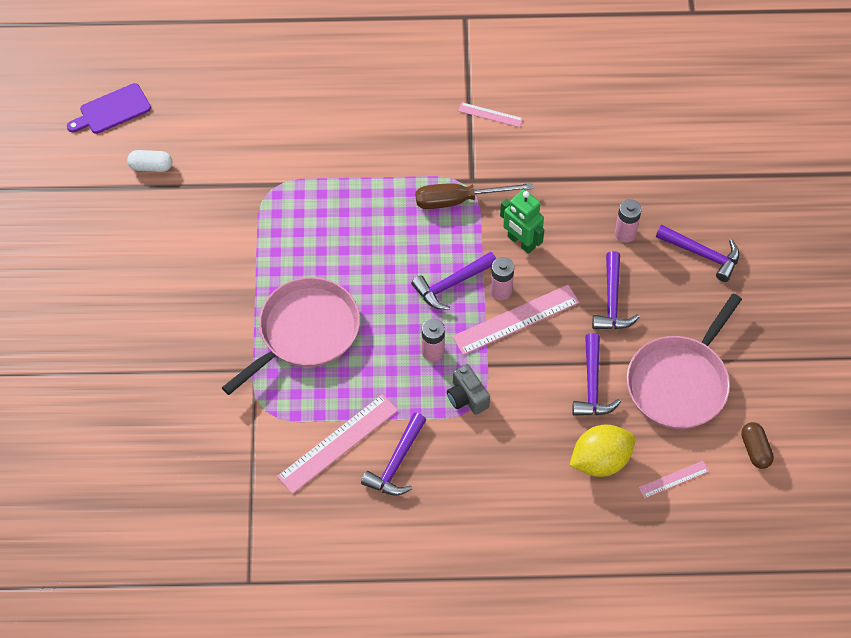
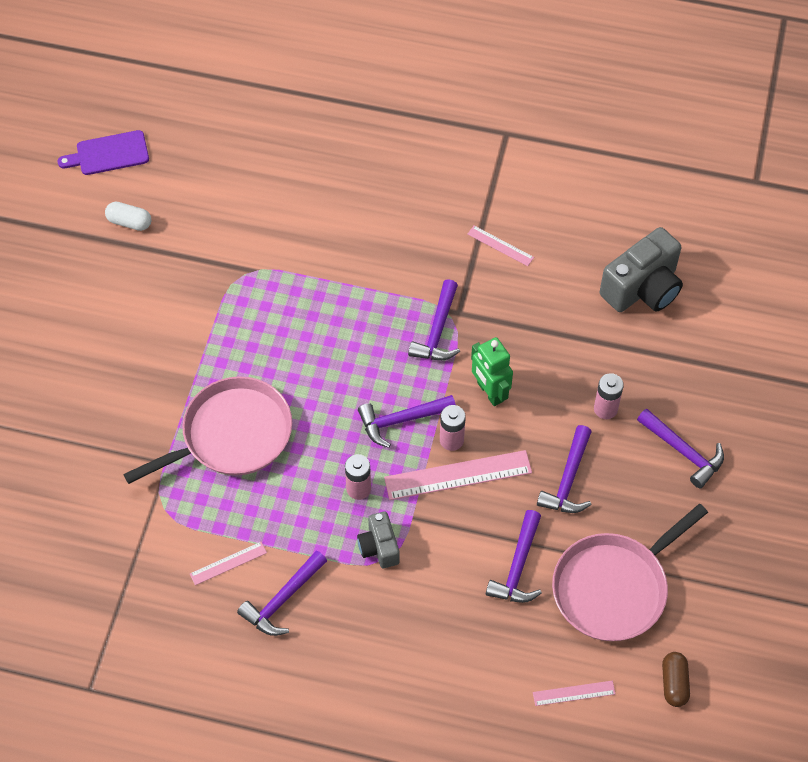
camera: 15 degrees right, 0 degrees up
pink ruler [277,394,398,494] -> pink ruler [190,542,267,585], size x0.52
brown screwdriver [415,183,533,209] -> purple hammer [408,279,460,360]
yellow lemon [569,425,635,477] -> none
none -> grey camera [600,227,683,312]

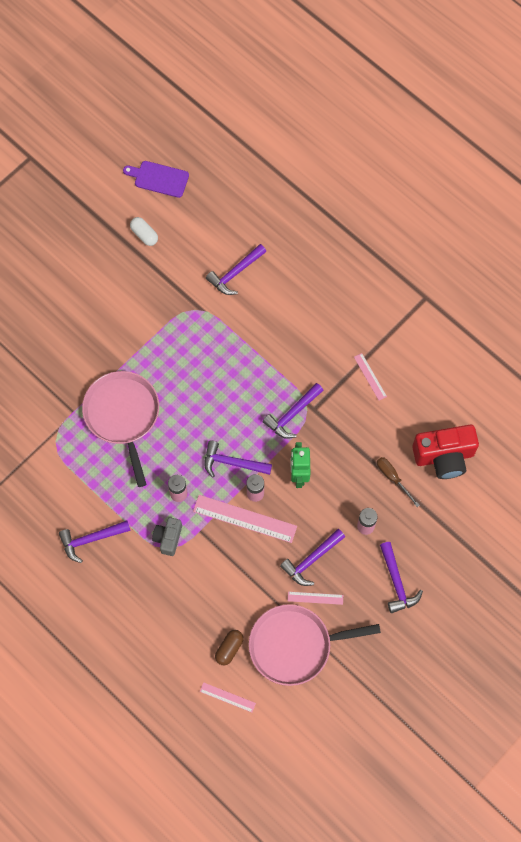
camera: 30 degrees right, 10 degrees up
pink pan [123,376,292,484] -> pink pan turned 105 degrees counterclockwise [82,371,159,487]
pink ruler [190,542,267,585] -> pink ruler moved to [288,592,343,605]
purple hammer [486,510,542,603] -> purple hammer moved to [206,244,266,295]
grey camera [600,227,683,312] -> red camera [412,425,479,479]
brown capsule [662,652,690,707] -> brown capsule moved to [215,630,244,666]
none -> brown screwdriver [377,457,420,507]

